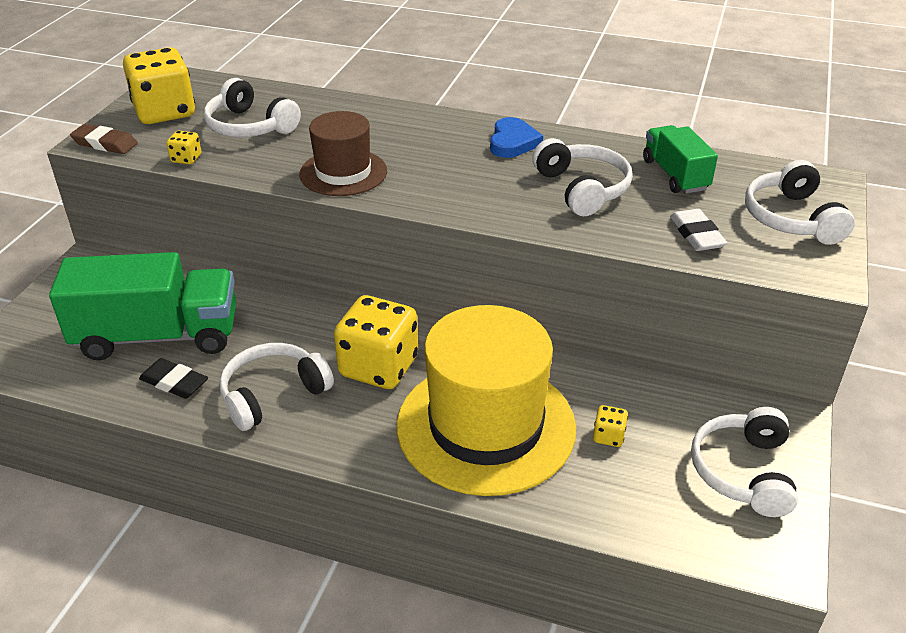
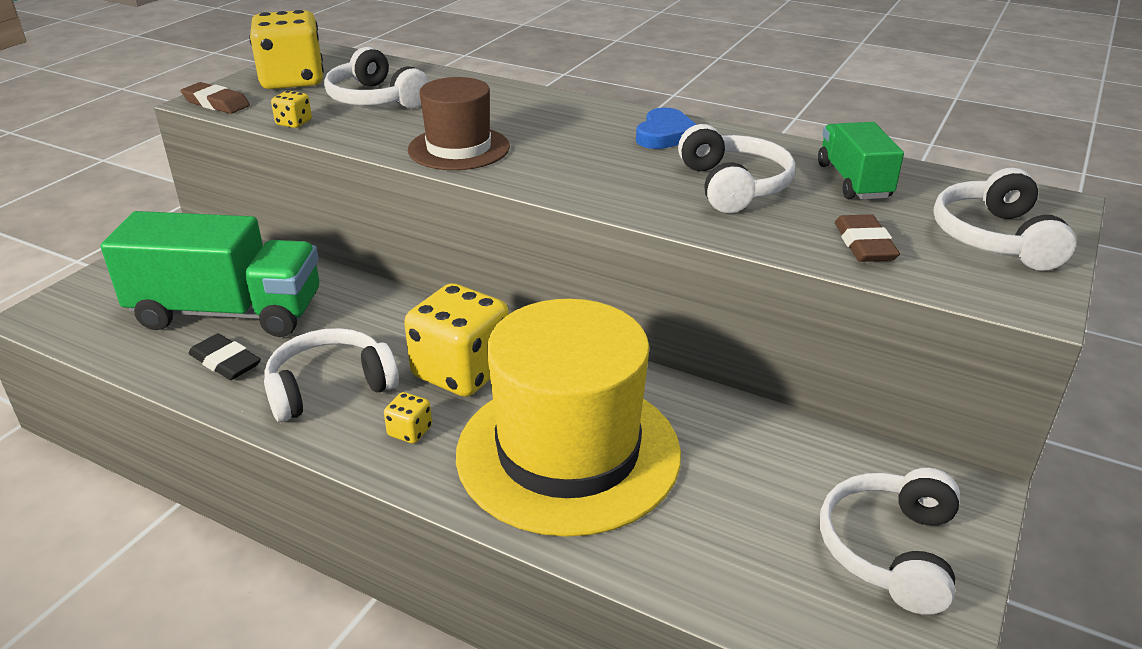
camera: 10 degrees right, 5 degrees down
yellow dice [593,405,628,447] -> yellow dice moved to [384,392,432,444]
white eraser [670,209,727,251] -> brown eraser [835,214,900,262]

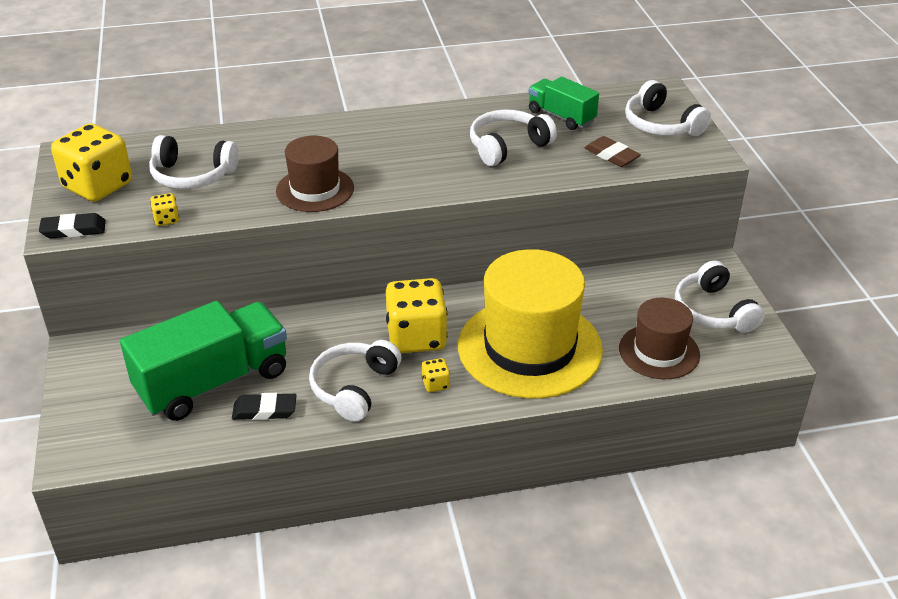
camera: 40 degrees left, 5 degrees up
brown eraser [181,82,250,114] -> black eraser [39,213,106,239]
blue heart [636,107,697,149] -> none
white headphones [678,124,795,213] -> white headphones turned 75 degrees counterclockwise [470,110,557,166]
none -> brown hat [619,298,700,379]

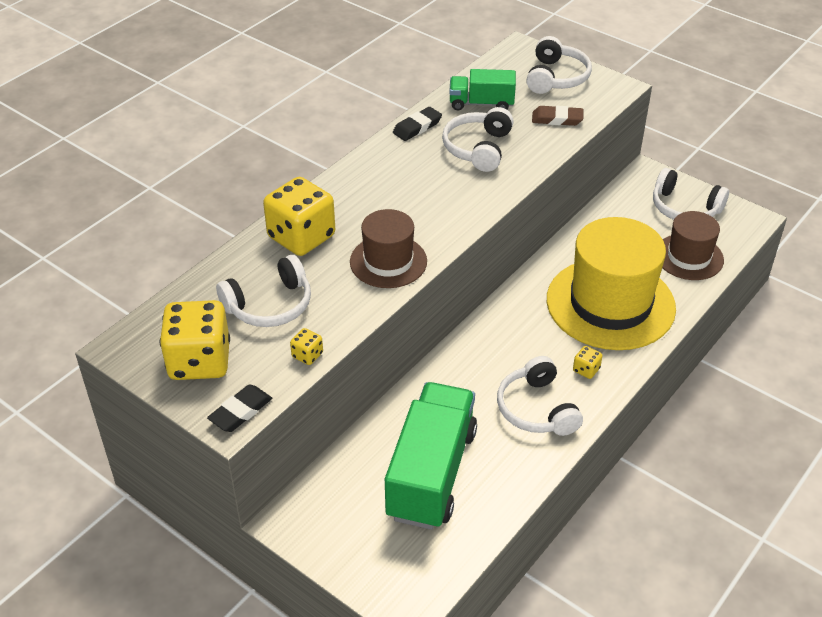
camera: 40 degrees left, 5 degrees up
black eraser [232,393,297,420] -> black eraser moved to [393,107,442,141]
yellow dice [386,278,447,353] -> yellow dice moved to [263,177,335,256]
white headphones [625,80,711,136] -> white headphones turned 90 degrees counterclockwise [526,36,592,94]

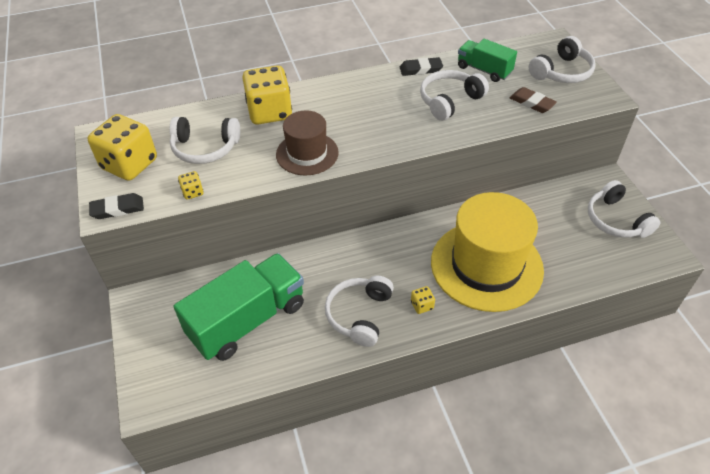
camera: 35 degrees right, 5 degrees up
brown hat [662,211,724,280] -> none

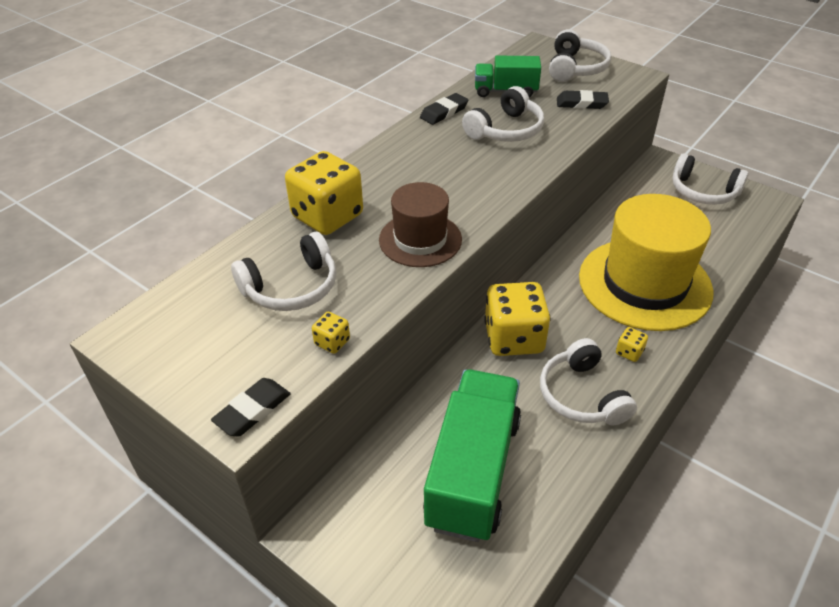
camera: 35 degrees left, 5 degrees down
yellow dice [87,114,157,181] -> yellow dice moved to [484,282,550,356]
white headphones [420,70,489,121] -> white headphones turned 150 degrees counterclockwise [462,86,544,142]
brown eraser [510,87,557,113] -> black eraser [557,90,609,109]

